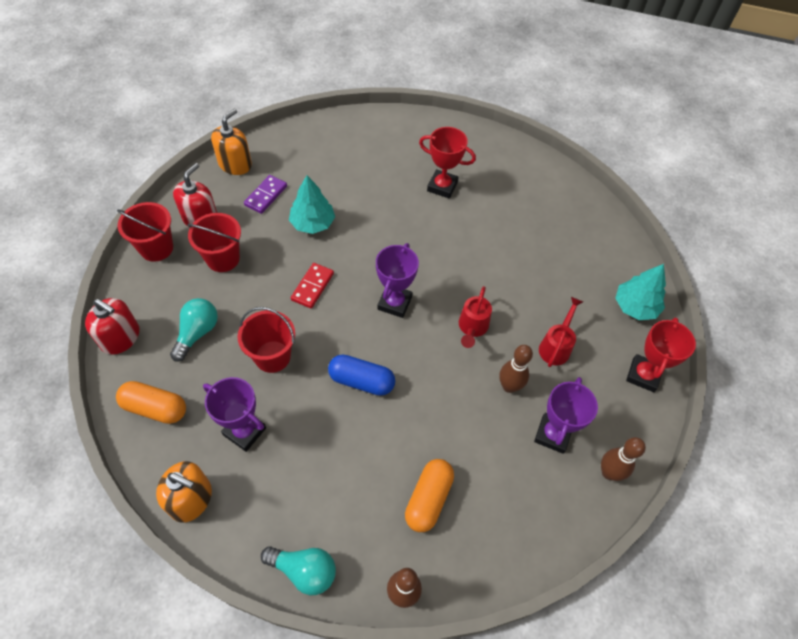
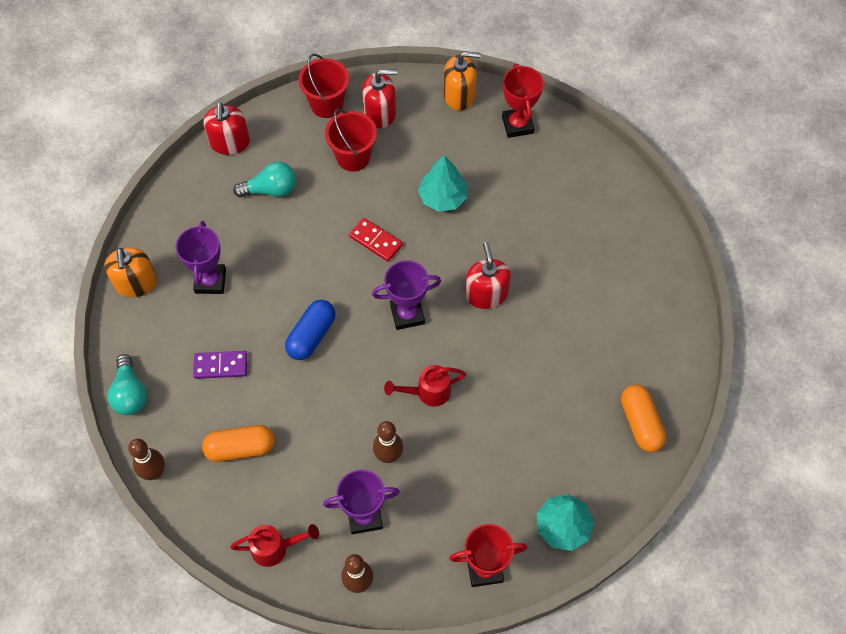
camera: 60 degrees right, 5 degrees up
orange capsule [116,381,186,424] -> orange capsule moved to [621,385,666,452]
red bucket [238,307,295,373] -> none
purple domino [244,175,287,214] -> purple domino moved to [193,351,247,379]
red domino [291,263,334,309] -> red domino turned 45 degrees clockwise [349,218,403,262]
blue capsule [328,354,395,396] -> blue capsule turned 45 degrees clockwise [285,300,335,360]
red trophy [419,127,476,199] -> red trophy moved to [502,64,544,138]
red watering can [539,297,583,367] -> red watering can moved to [230,524,319,567]
none -> red soap dispenser [465,242,511,309]

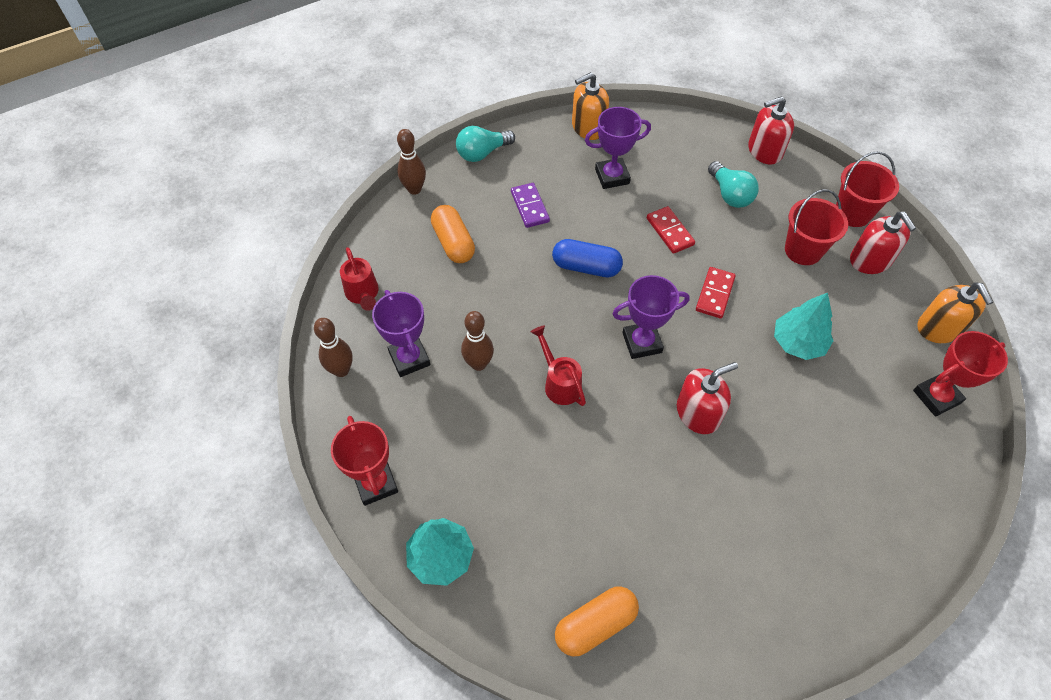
camera: 75 degrees right, 5 degrees down
purple trophy [372,260,441,330] -> purple trophy turned 75 degrees counterclockwise [612,275,690,359]
none -> red domino [647,206,695,254]

